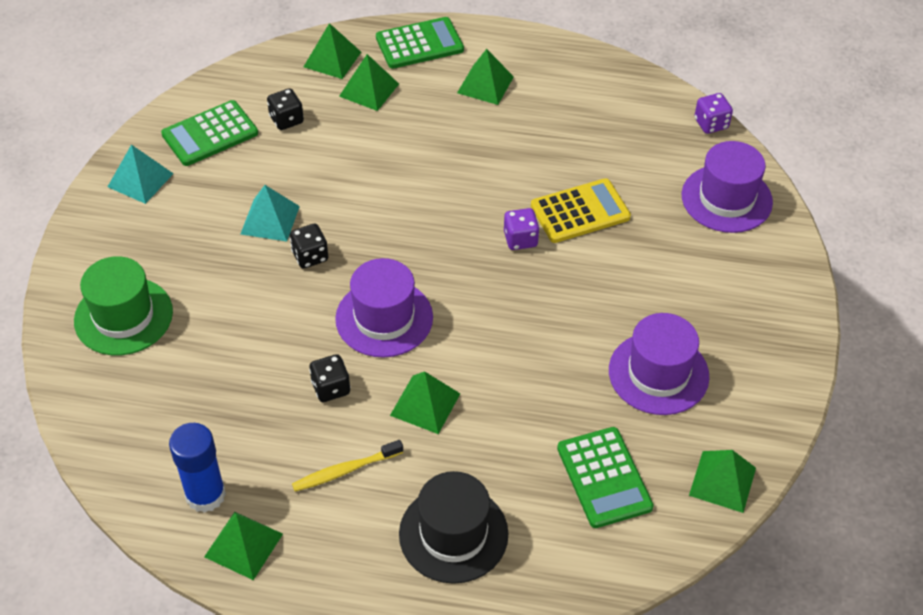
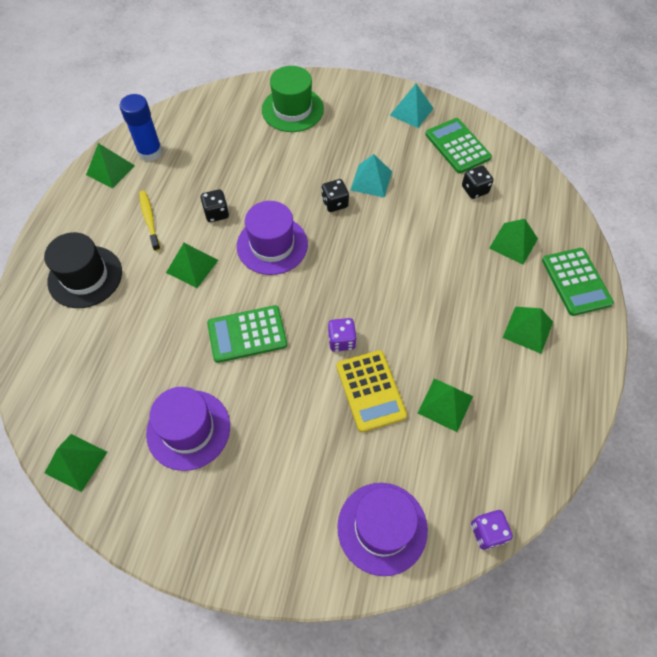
camera: 95 degrees right, 10 degrees up
green pyramid [304,23,361,79] -> green pyramid moved to [418,378,473,432]
green calculator [557,427,654,528] -> green calculator moved to [207,305,287,363]

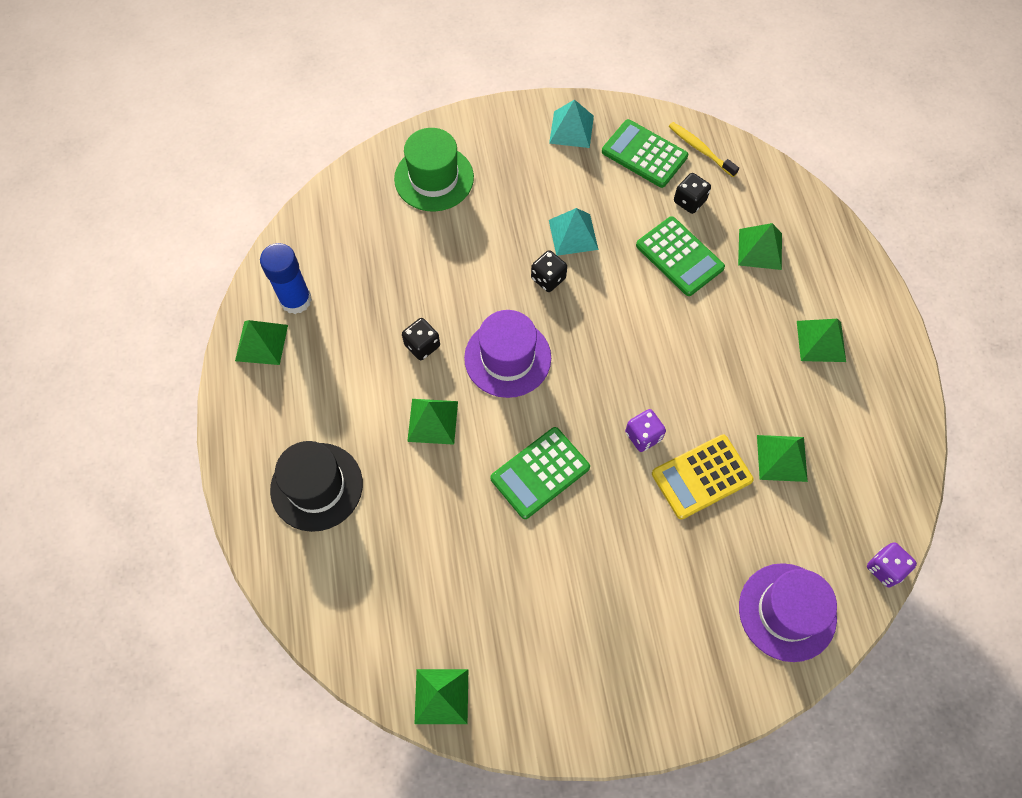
camera: 25 degrees left, 5 degrees up
yellow toothbrush [139,191,160,251] -> yellow toothbrush moved to [669,122,739,177]
purple hat [146,387,230,471] -> none
yellow calculator [336,350,407,432] -> yellow calculator turned 105 degrees clockwise [652,434,754,519]
green calculator [542,248,614,316] -> green calculator moved to [636,216,725,296]

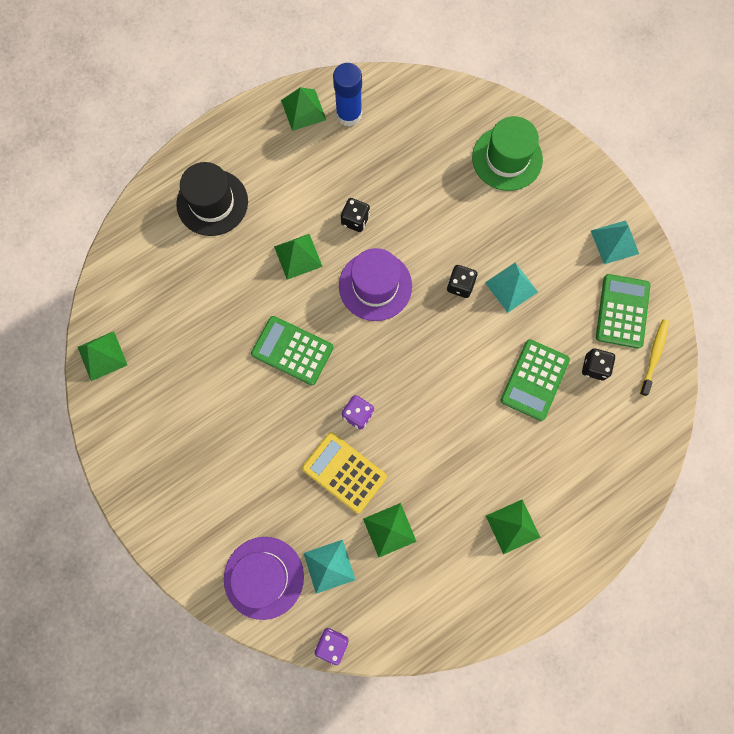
camera: 65 degrees right, 10 degrees up
green pyramid [738,223,782,270] -> none
none -> turquoise pyramid [304,540,356,594]

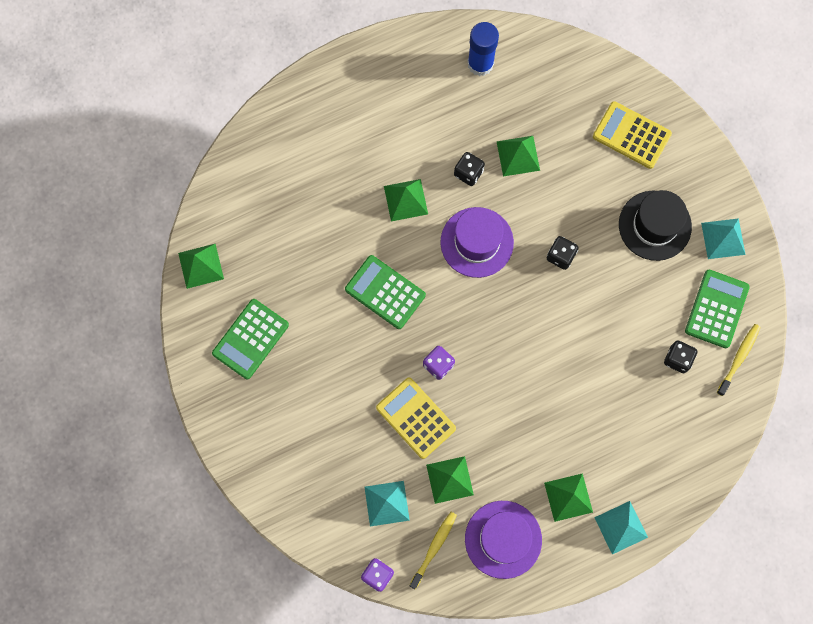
camera: 10 degrees right, 0 degrees up
black hat [176,162,248,236] -> black hat moved to [619,190,692,261]
purple hat [224,537,304,620] -> purple hat moved to [465,501,542,579]
green pyramid [281,87,326,131] -> green pyramid moved to [496,136,540,176]
green hat [472,116,543,191] -> yellow calculator [593,101,672,169]
turquoise pyramid [485,263,538,313] -> turquoise pyramid moved to [594,501,648,554]
green calculator [500,339,570,421] -> green calculator moved to [212,299,289,379]
none -> yellow toothbrush [409,512,457,589]

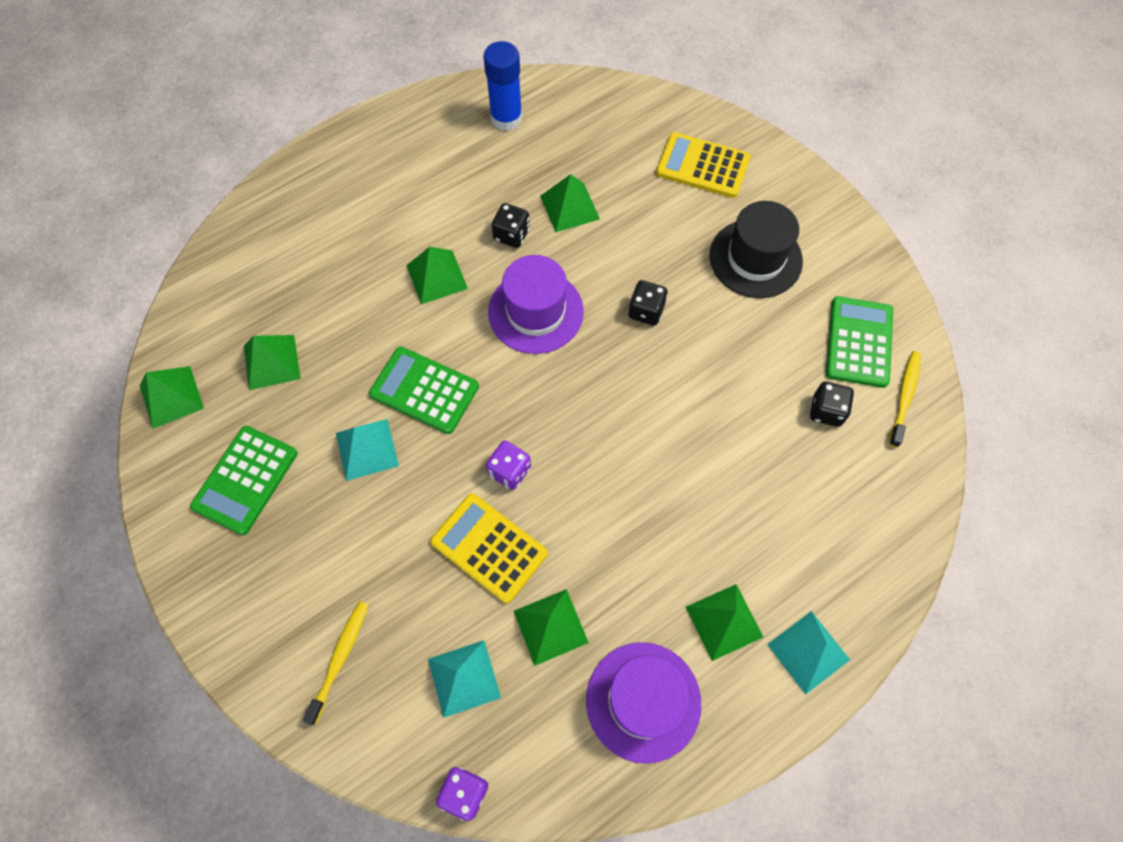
camera: 10 degrees left, 10 degrees down
yellow toothbrush [409,512,457,589] -> yellow toothbrush moved to [303,601,368,725]
turquoise pyramid [701,218,746,259] -> turquoise pyramid moved to [336,419,399,481]
none -> green pyramid [244,335,301,390]

